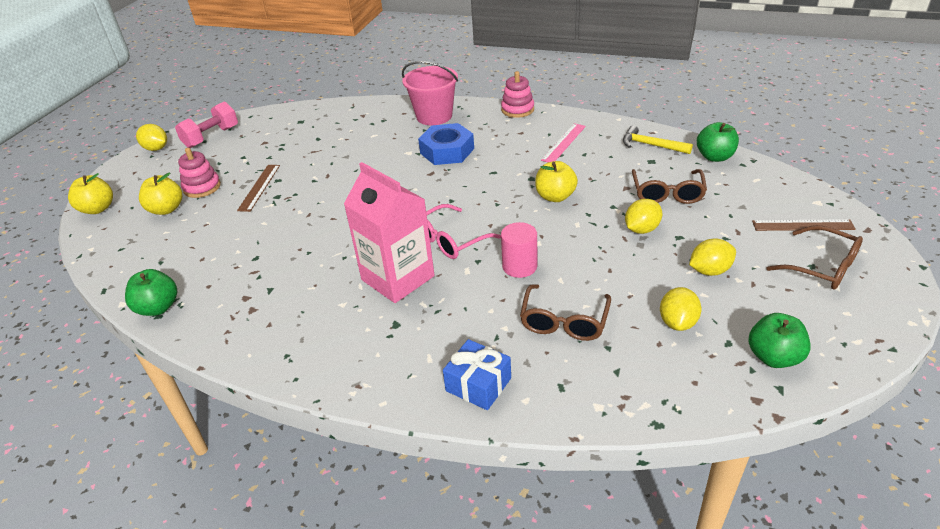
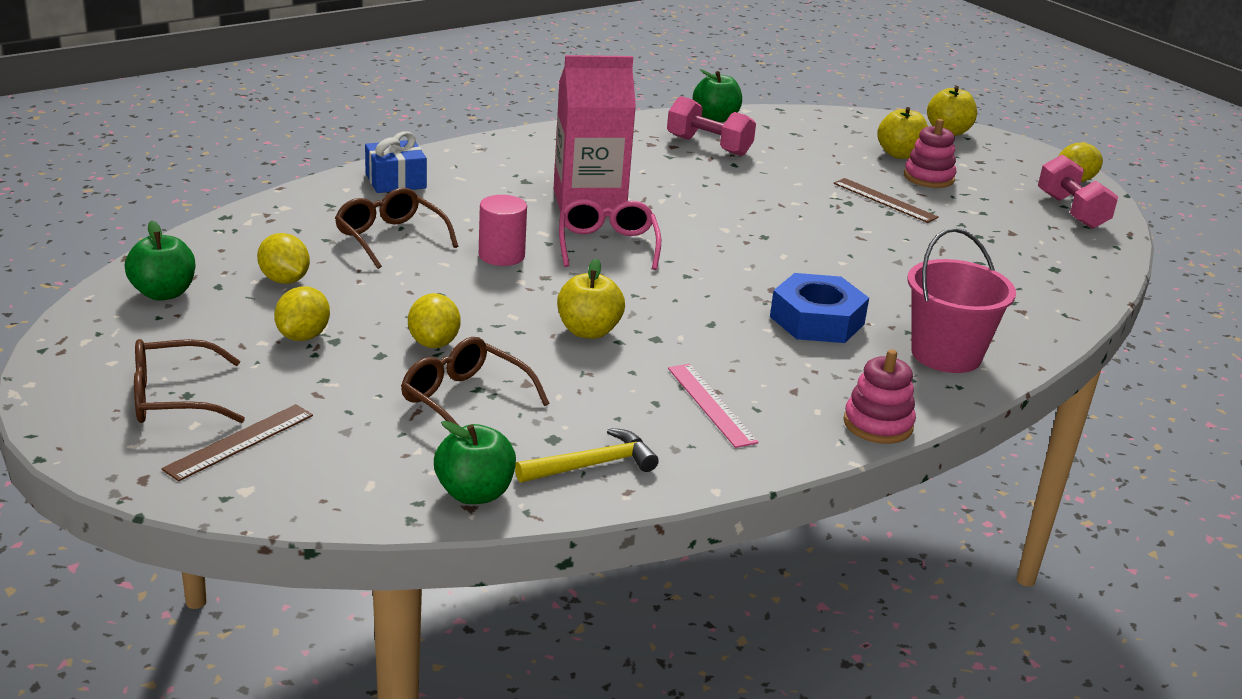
camera: 120 degrees right, 10 degrees down
none -> pink dumbbell [667,96,756,156]

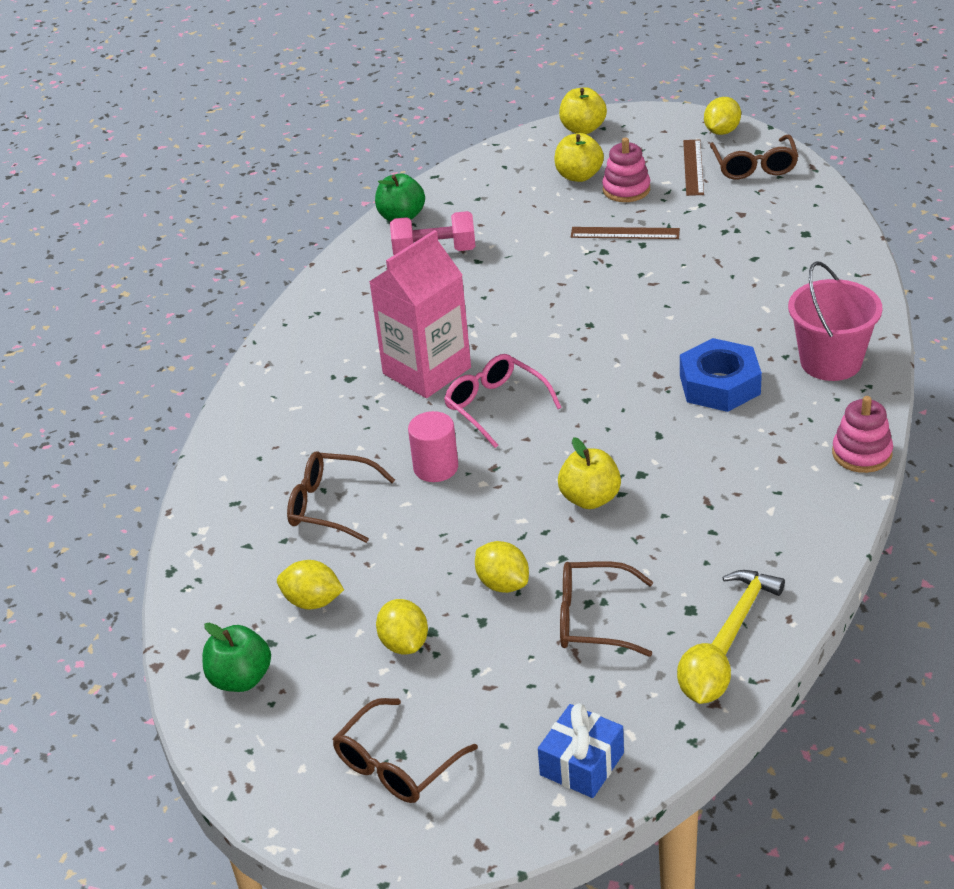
camera: 30 degrees left, 10 degrees up
brown ruler [161,404,313,481] -> brown ruler moved to [683,140,704,196]
blue gift [365,131,427,193] -> blue gift moved to [538,703,624,798]
green apple [434,421,516,504] -> yellow lemon [677,643,731,704]
pink ruler [668,364,758,448] -> none
pink dumbbell [1038,154,1118,229] -> brown glasses [710,134,798,179]

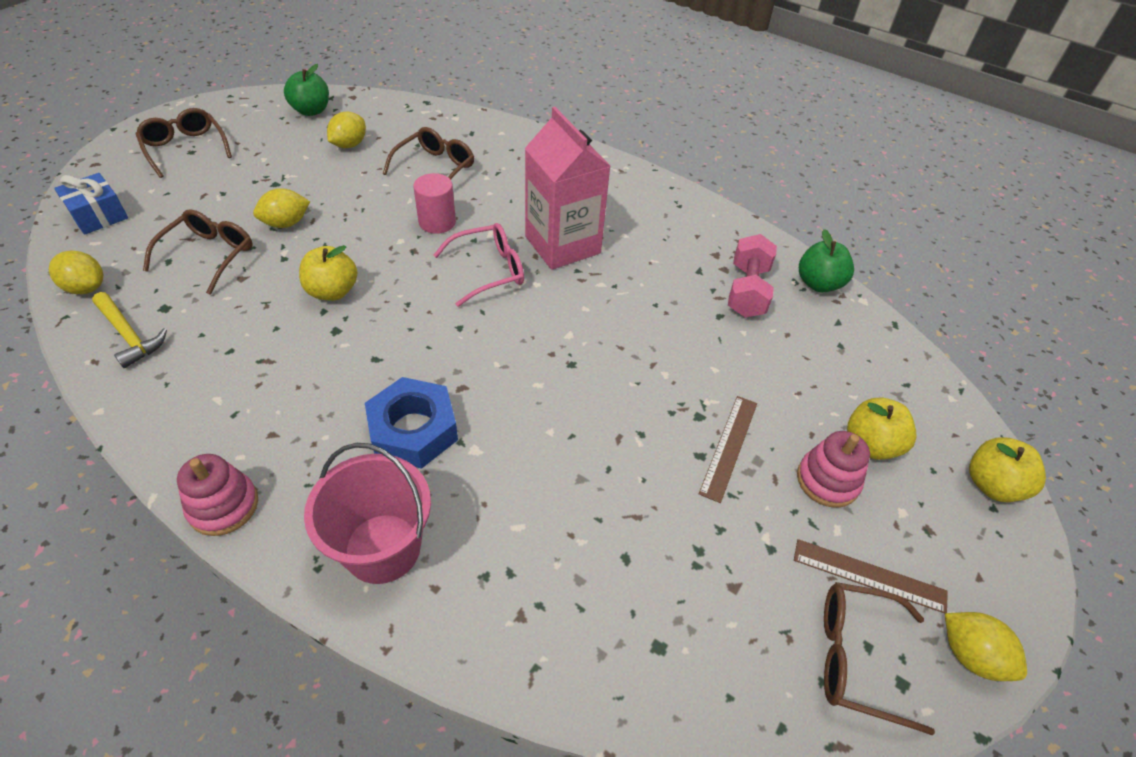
camera: 100 degrees right, 10 degrees up
yellow lemon [376,599,428,654] -> none

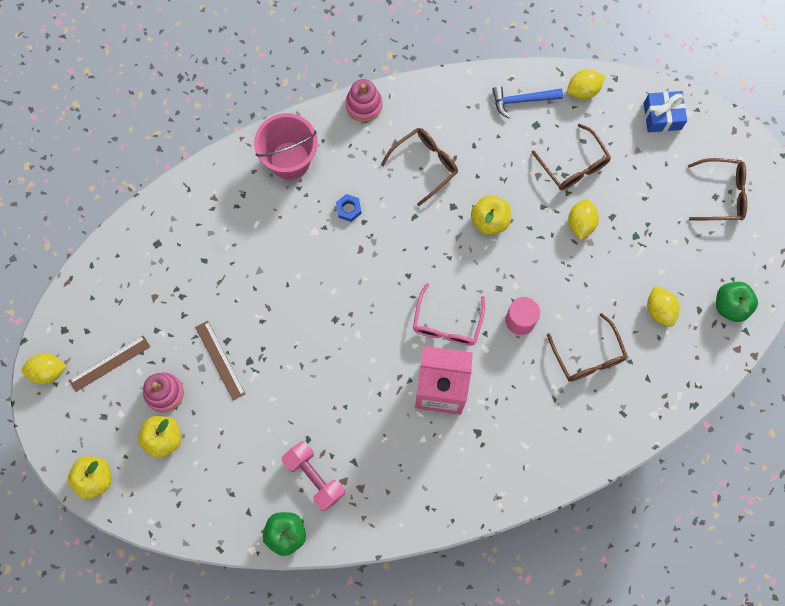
camera: 130 degrees right, 25 degrees up
yellow hammer [92,292,167,368] -> blue hammer [492,86,563,118]
blue nut [365,377,458,469] -> blue nut [336,194,362,222], size x0.47
brown glasses [824,582,935,735] -> brown glasses moved to [381,128,458,206]

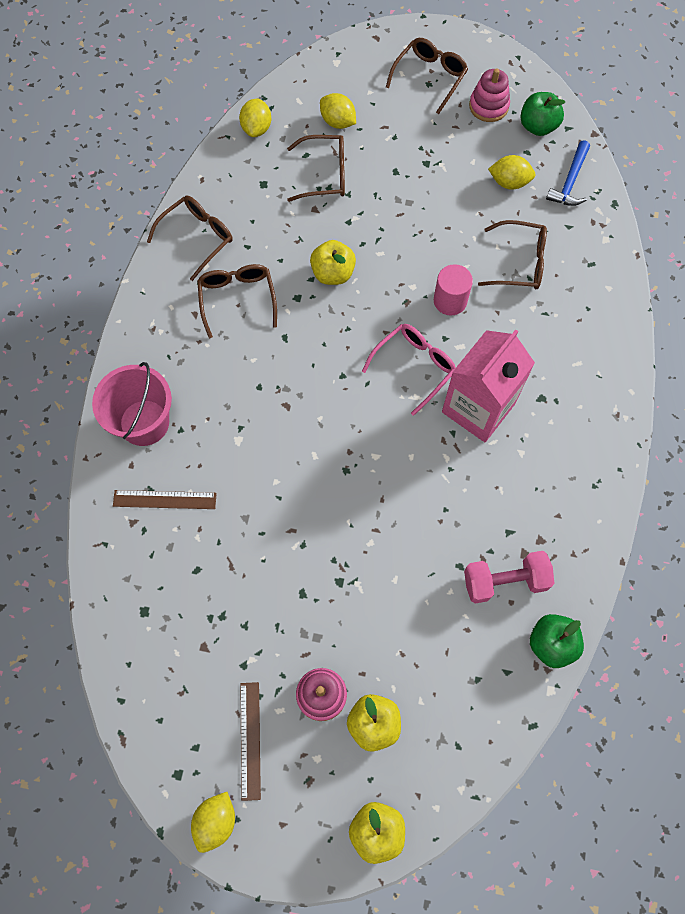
camera: 60 degrees left, 5 degrees down
brown ruler [195,321,246,401] -> brown ruler moved to [113,490,217,509]
blue nut [336,194,362,222] -> none
pink stacking toy [345,79,382,122] -> pink stacking toy moved to [469,68,510,122]
pink glasses [413,283,485,346] -> pink glasses turned 90 degrees counterclockwise [362,324,456,416]
blue hammer [492,86,563,118] -> blue hammer moved to [546,140,590,206]
yellow lemon [568,199,599,240] -> yellow lemon moved to [320,93,356,129]
blue gift [644,91,687,132] -> none
none -> brown glasses [147,196,233,281]

